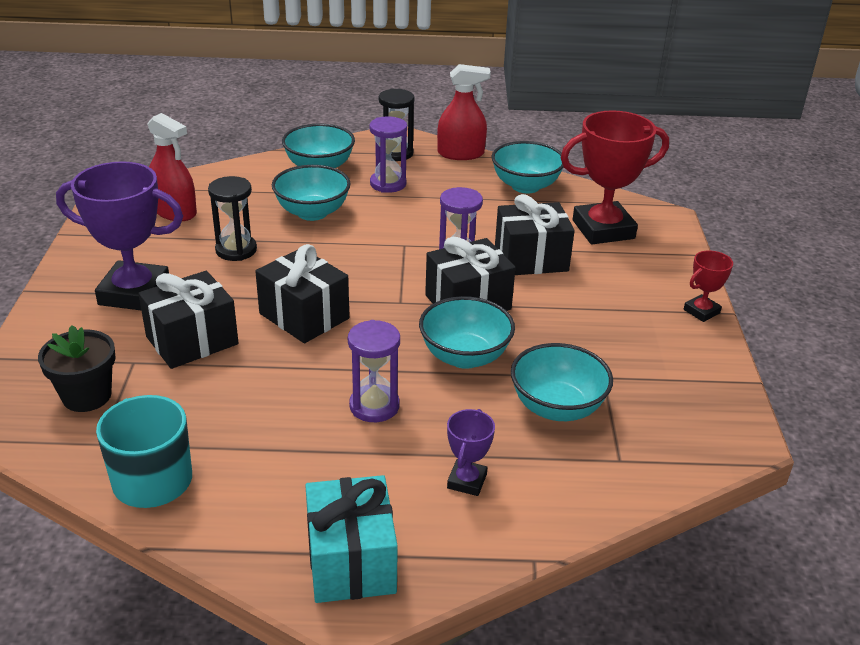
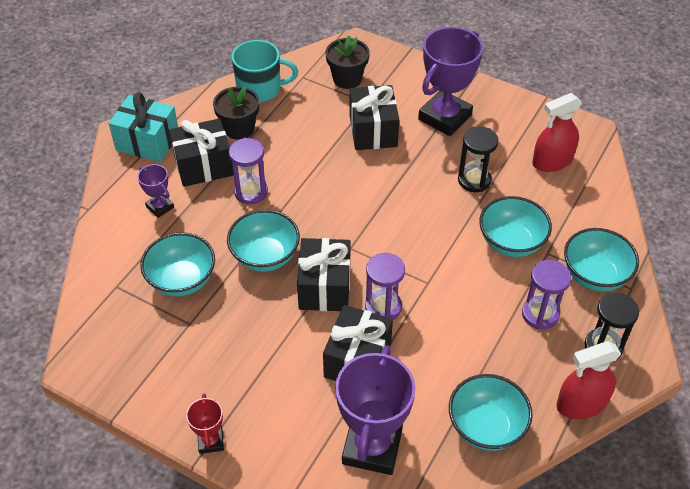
camera: 120 degrees right, 15 degrees up
black gift [255,244,349,343] -> black gift moved to [169,119,234,187]
red spray bottle [437,64,491,160] -> red spray bottle turned 45 degrees clockwise [557,341,621,419]
red trophy [560,110,669,244] -> purple trophy [335,345,416,475]
none -> black flower pot [213,86,259,140]

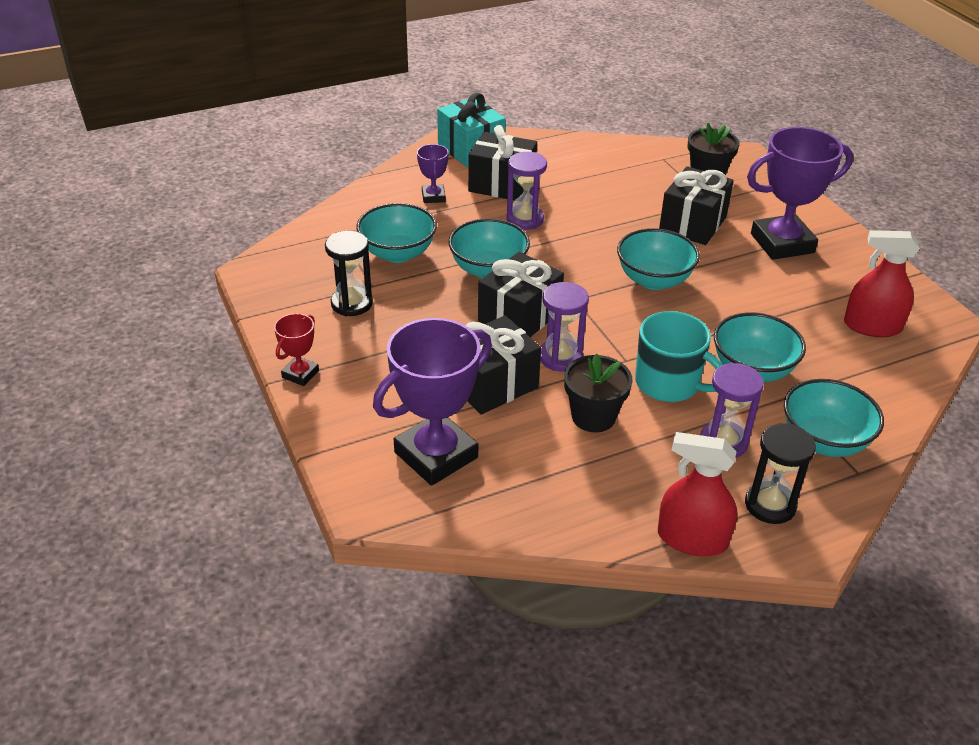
camera: 35 degrees right, 10 degrees down
black flower pot [213,86,259,140] -> black flower pot moved to [564,353,633,432]
turquoise mug [232,40,298,102] -> turquoise mug moved to [635,311,723,402]
turquoise bowl [449,374,533,451] -> turquoise bowl moved to [617,228,700,290]
black hourglass [458,127,499,192] -> black hourglass moved to [325,231,373,316]

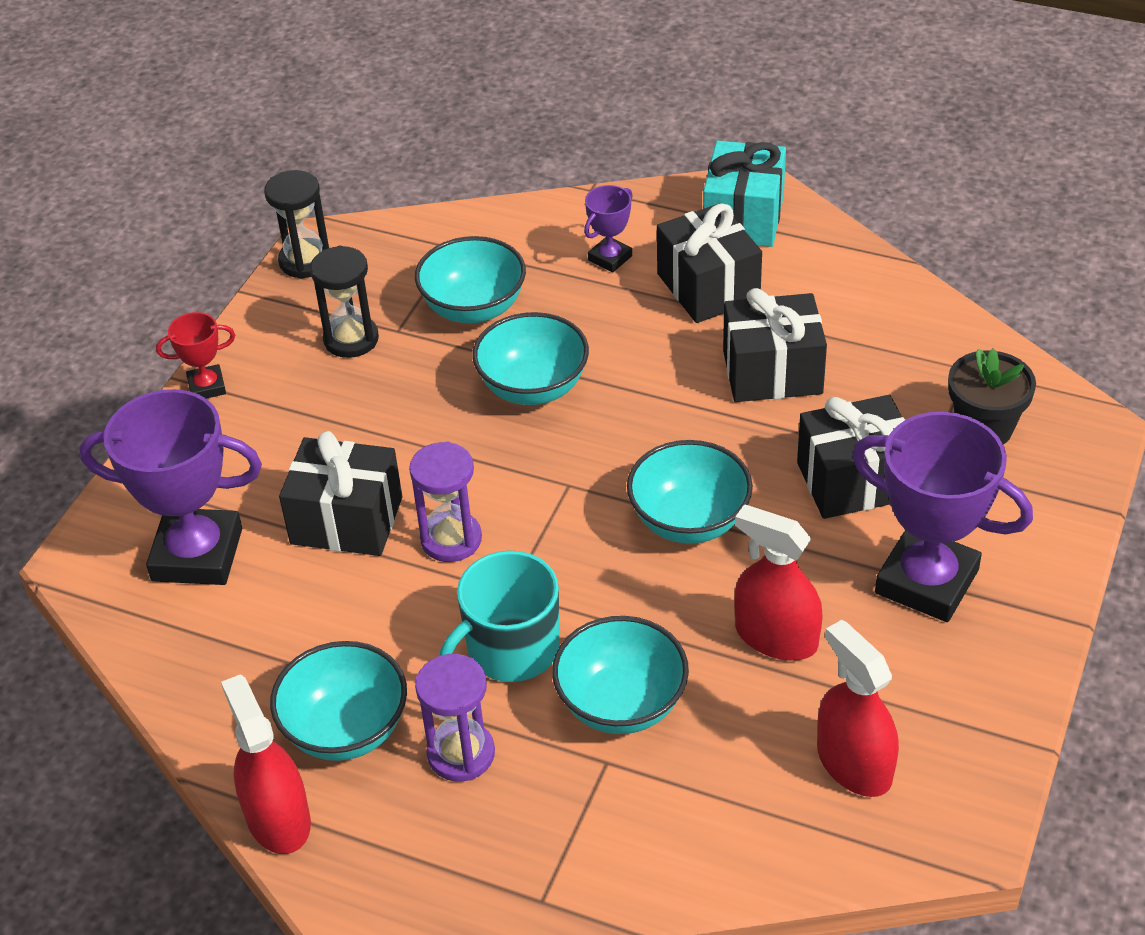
camera: 50 degrees right, 5 degrees up
black gift [478,252,564,337] -> black gift moved to [723,288,827,402]
purple hourglass [506,152,547,230] -> none
black flower pot [564,353,633,432] -> none
turquoise mug [635,311,723,402] -> turquoise mug turned 60 degrees clockwise [440,551,560,682]
black hourglass [745,423,816,524] -> black hourglass moved to [264,170,329,279]
turquoise bowl [784,379,884,457] -> turquoise bowl moved to [270,641,407,761]
none -> red spray bottle [735,504,822,660]

